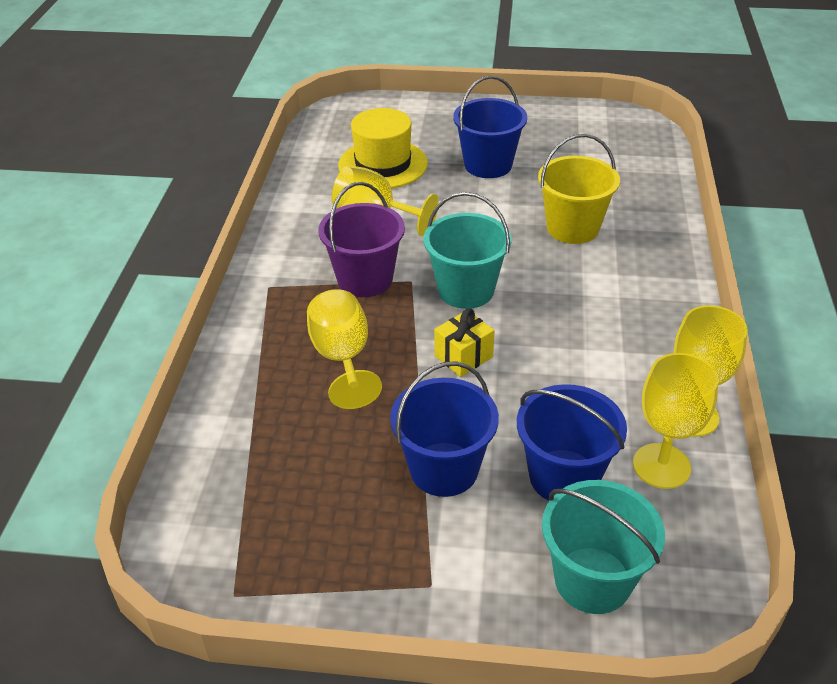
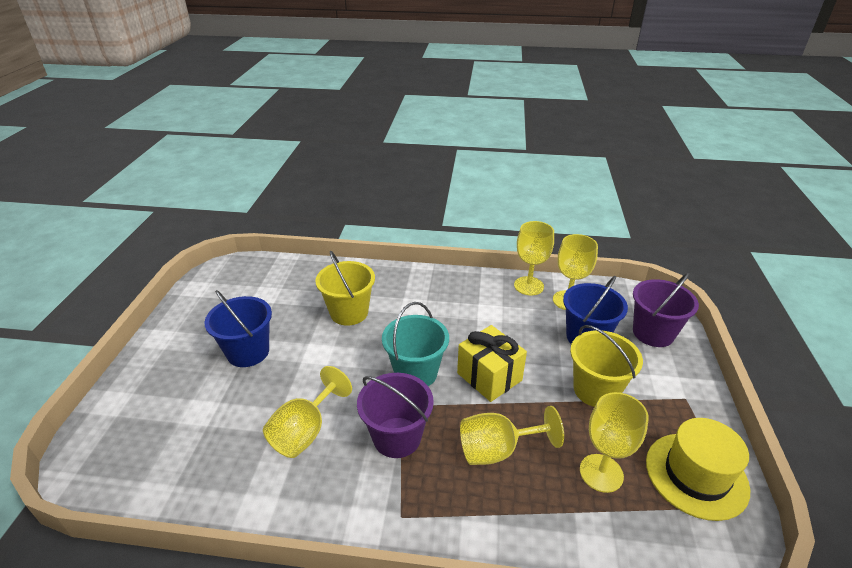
camera: 90 degrees left, 5 degrees down
yellow hat [338,108,428,188] -> yellow hat moved to [646,418,750,521]
blue bucket [390,362,499,497] -> yellow bucket [570,325,643,407]
yellow gift [434,308,495,377] -> yellow gift [457,325,527,402], size x1.56
turquoise bucket [542,480,665,614] -> purple bucket [633,273,699,347]
none -> yellow goblet [580,392,649,493]

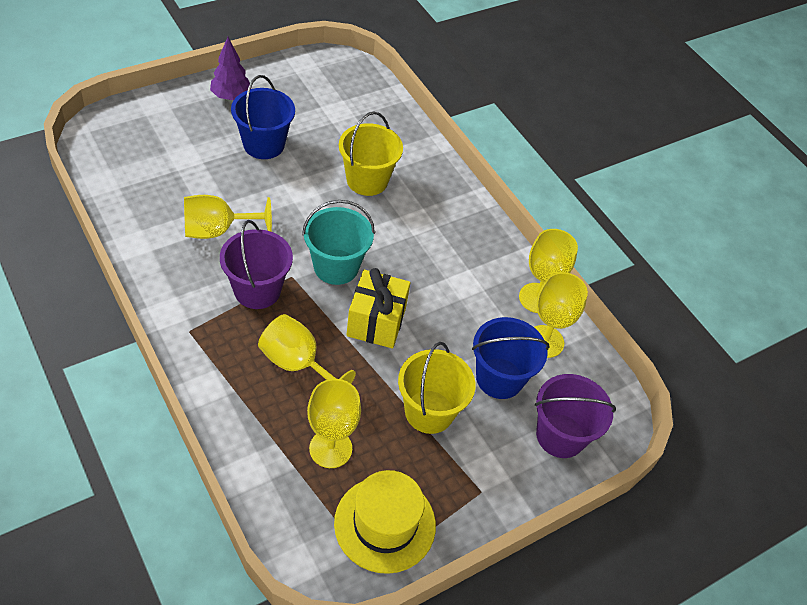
camera: 45 degrees right, 15 degrees up
none -> purple tree [210,37,252,100]

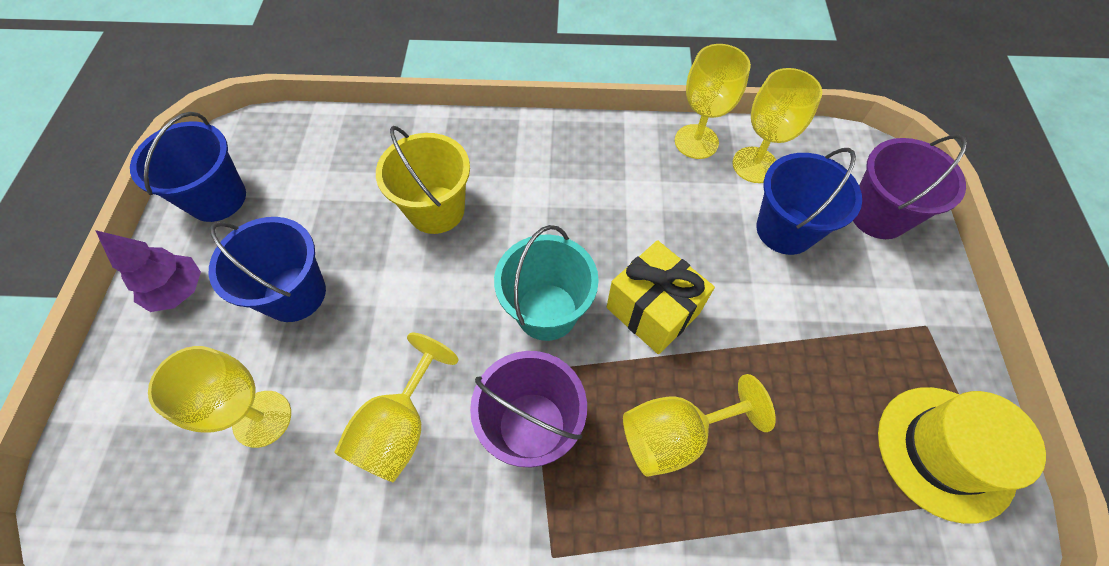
camera: 50 degrees left, 10 degrees up
yellow goblet [307,379,361,468] -> yellow goblet moved to [148,346,291,448]
yellow bucket [398,342,475,434] -> none
none -> blue bucket [130,112,246,222]

